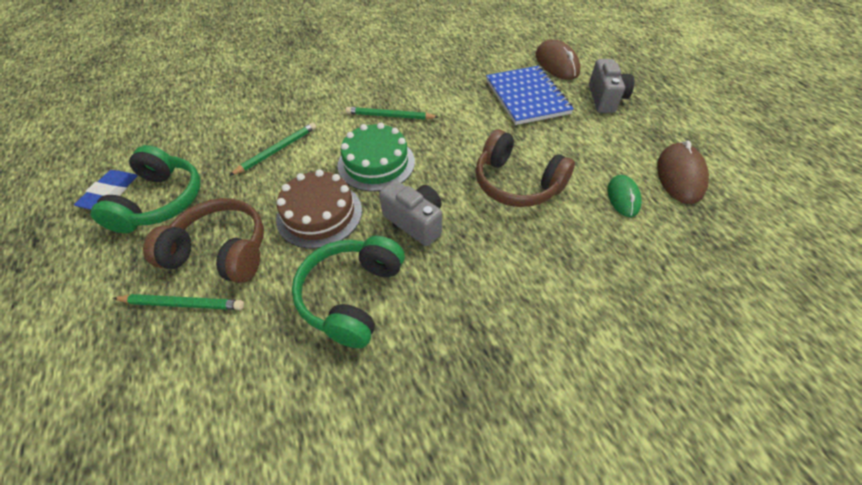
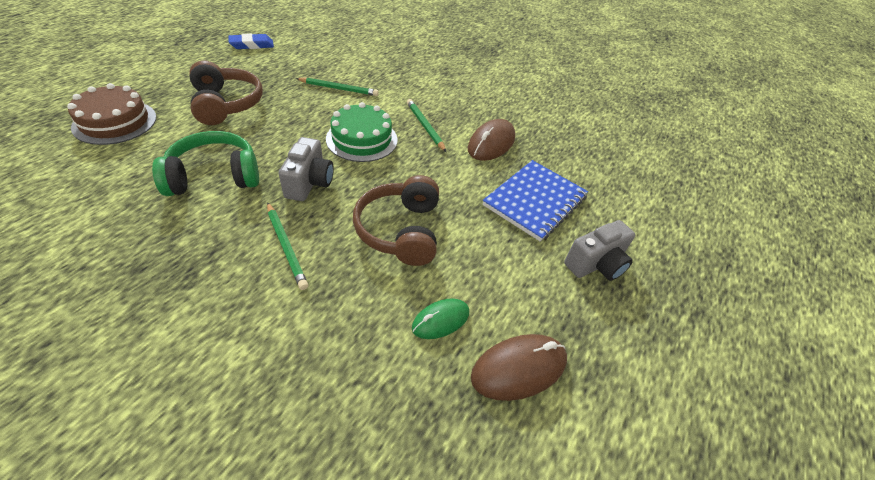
camera: 50 degrees right, 5 degrees down
green headphones [90,145,201,233] -> none
green pencil [113,294,244,310] -> green pencil moved to [267,202,308,290]
brown cake [276,170,362,249] -> brown cake moved to [67,83,156,145]
brown mouse [536,39,581,80] -> brown mouse moved to [468,119,515,161]

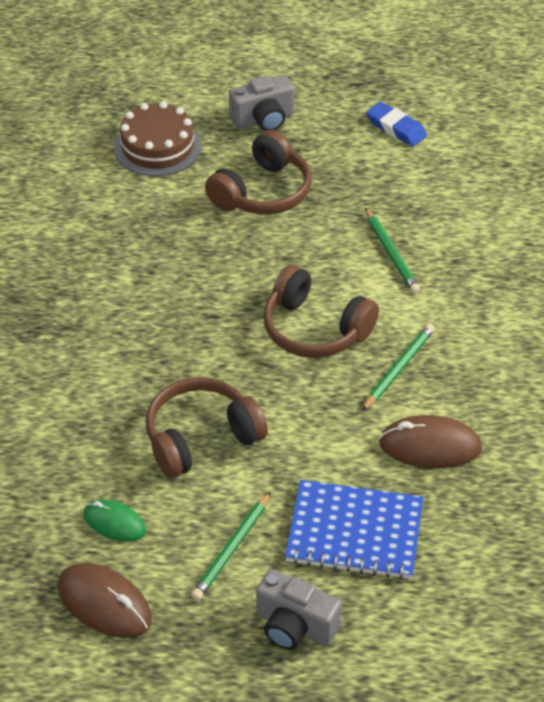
camera: 65 degrees right, 0 degrees up
green headphones [152,131,259,196] -> none
green pencil [267,202,308,290] -> green pencil moved to [191,491,271,600]
grey camera [279,137,334,201] -> grey camera moved to [229,75,294,131]
green cake [326,102,398,162] -> brown headphones [263,265,379,358]

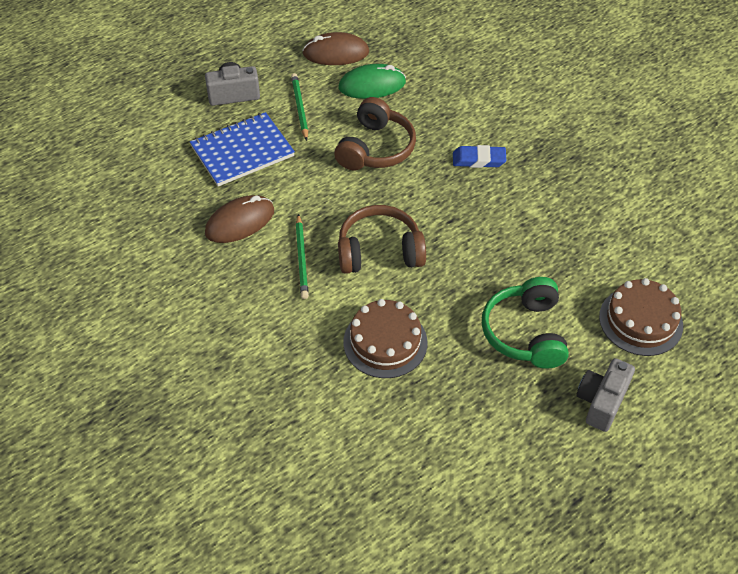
camera: 140 degrees right, 5 degrees up
green mouse [84,499,146,542] -> green mouse [338,64,406,99], size x1.55
brown headphones [205,130,311,215] -> green headphones [482,277,569,369]
green pencil [365,208,420,294] -> brown cake [343,299,428,378]
blue eraser [366,101,427,147] -> blue eraser moved to [453,145,506,168]

